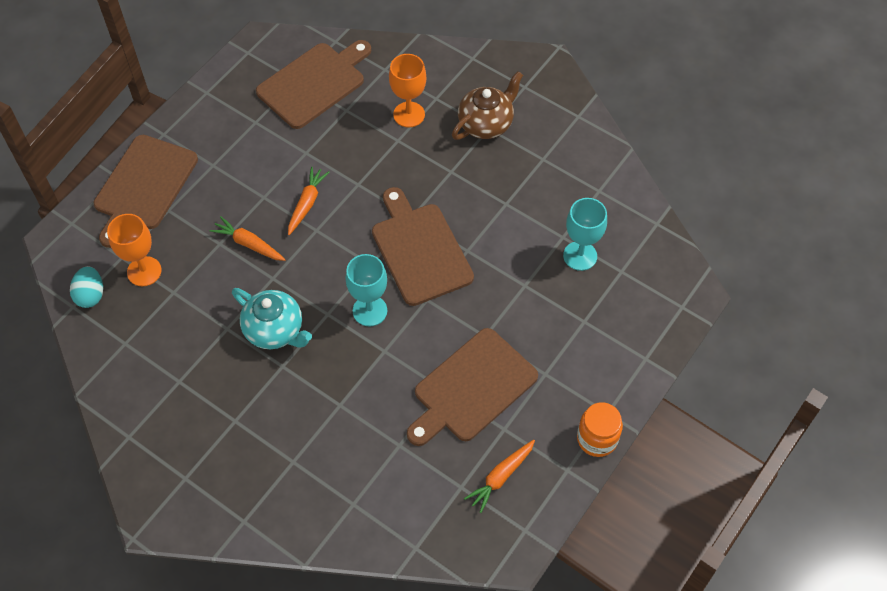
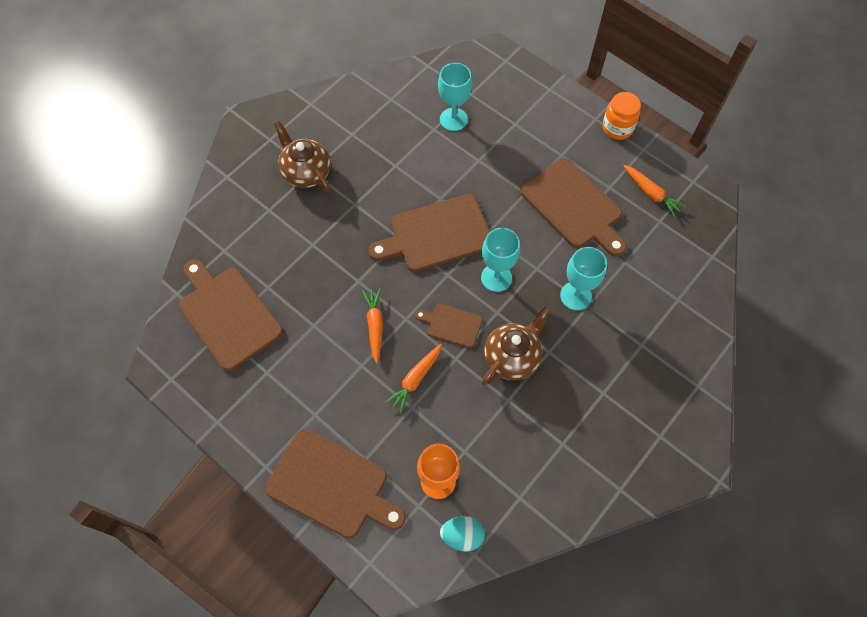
camera: 85 degrees left, 5 degrees up
turquoise teapot [232,288,312,349] -> brown teapot [481,307,550,386]
orange carrot [288,167,329,235] -> orange carrot turned 60 degrees clockwise [362,288,383,364]
orange goblet [389,54,426,127] -> none
none -> brown cutting board [415,304,482,348]
none -> turquoise goblet [560,247,607,310]

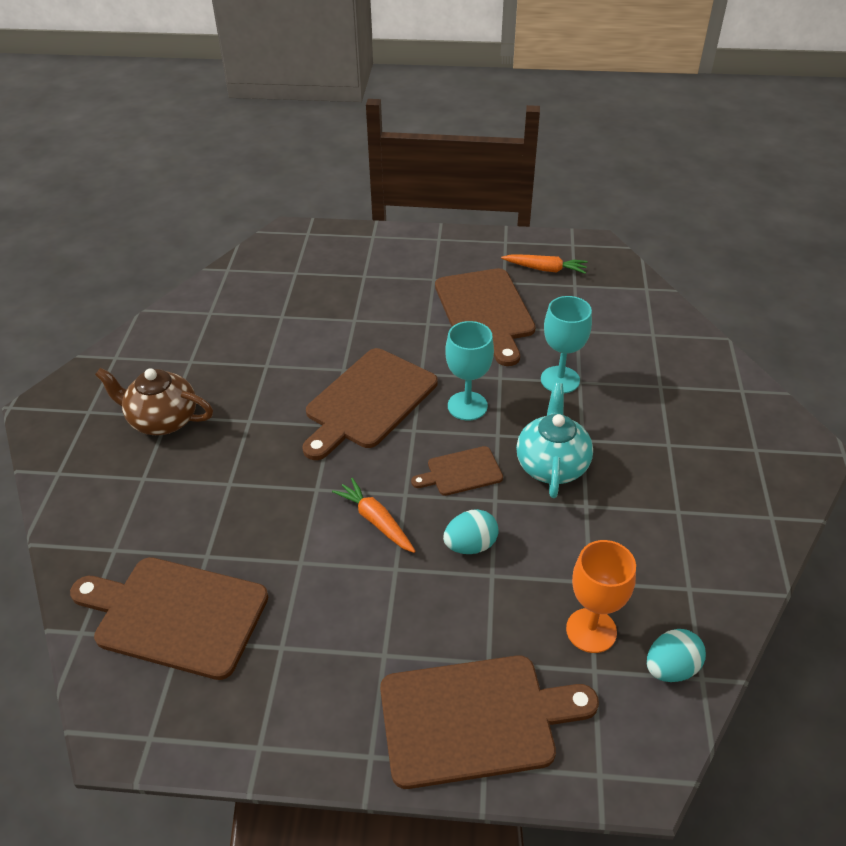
camera: 35 degrees left, 20 degrees down
orange carrot [385,344,442,414] -> turquoise egg [443,509,498,554]
turquoise goblet [438,63,472,131] -> none
brown teapot [481,307,550,386] -> turquoise teapot [516,383,593,498]
brown cutting board [520,158,627,257] -> brown cutting board turned 60 degrees clockwise [435,268,535,366]
orange jar [602,92,641,140] -> none

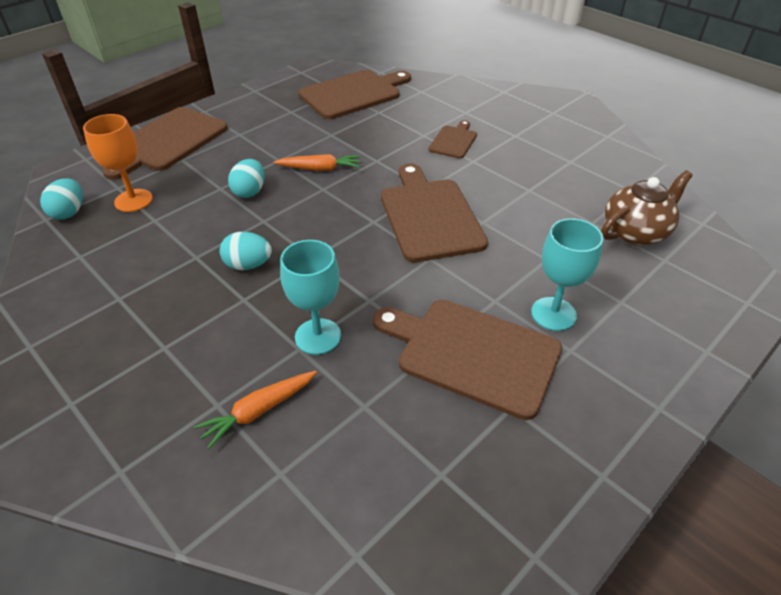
camera: 130 degrees right, 0 degrees up
brown teapot [95,368,213,435] -> brown teapot moved to [601,170,693,246]
brown cutting board [411,446,503,496] -> brown cutting board moved to [428,120,477,159]
turquoise goblet [445,321,494,420] -> turquoise goblet moved to [531,218,603,331]
orange carrot [501,255,588,274] -> orange carrot moved to [194,371,317,450]
turquoise teapot [516,383,593,498] -> turquoise egg [219,232,272,270]

